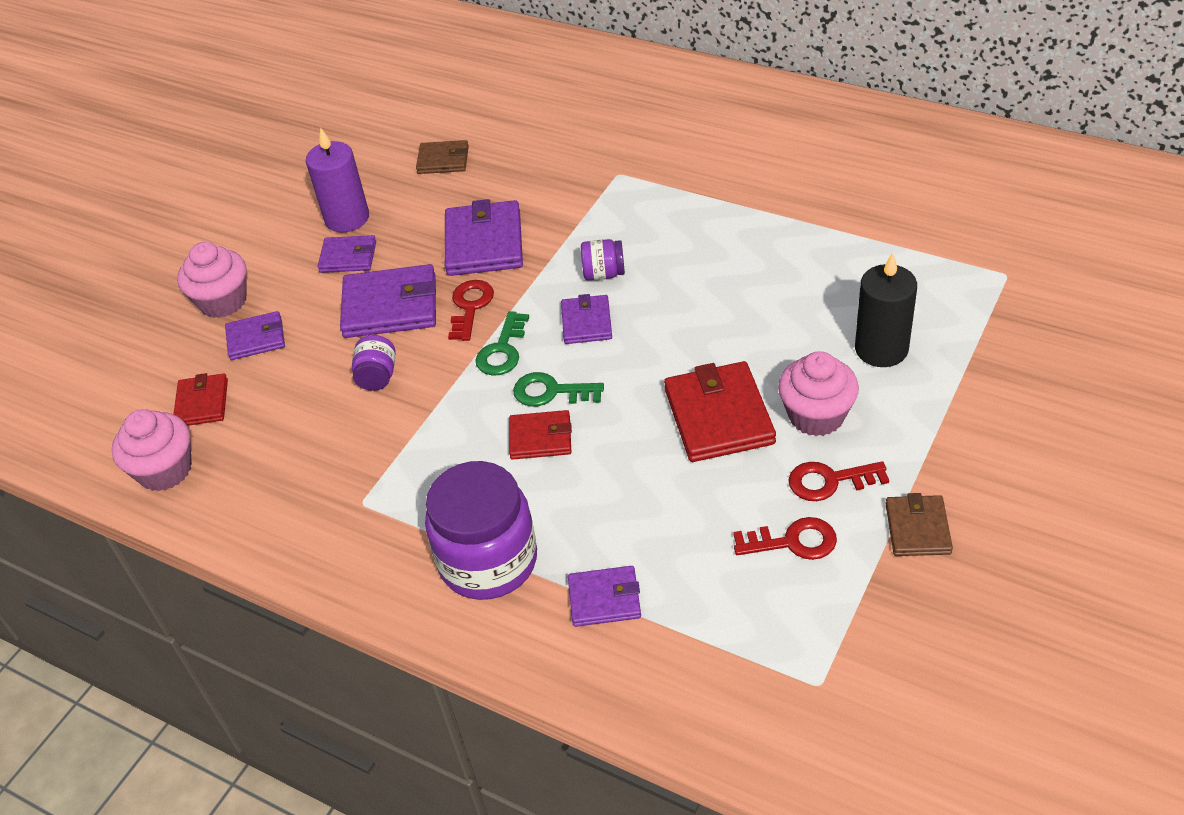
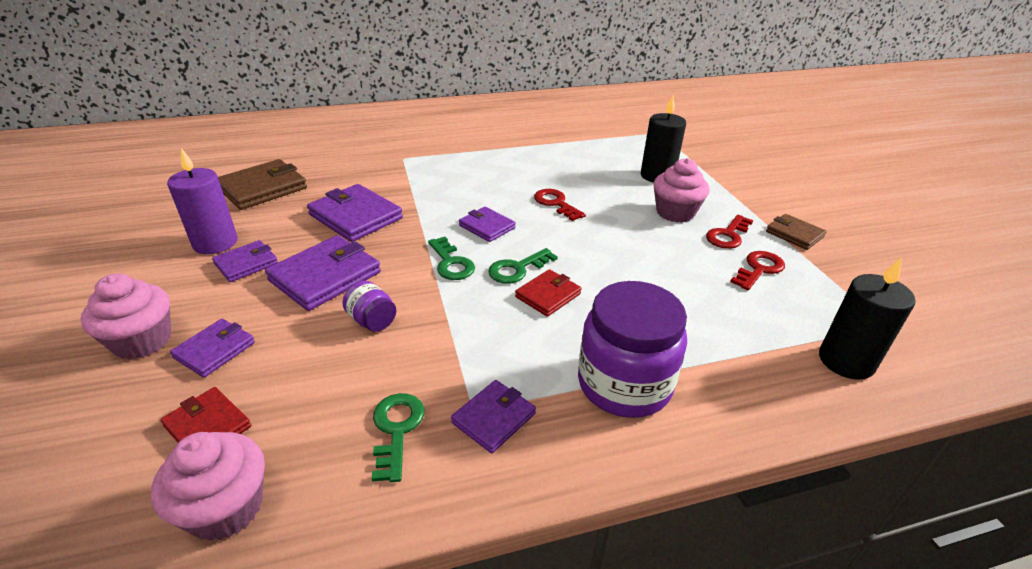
camera: 50 degrees left, 10 degrees down
brown wallet [416,140,469,174] -> brown wallet [218,159,307,210], size x1.70
red key [448,280,494,341] -> red key moved to [534,189,586,221]
purple wallet [568,566,641,627] -> purple wallet moved to [451,380,536,453]
purple jar [581,239,625,280] -> none
red wallet [664,361,776,462] -> none
none -> green key [372,393,424,482]
none -> black candle [819,257,916,380]

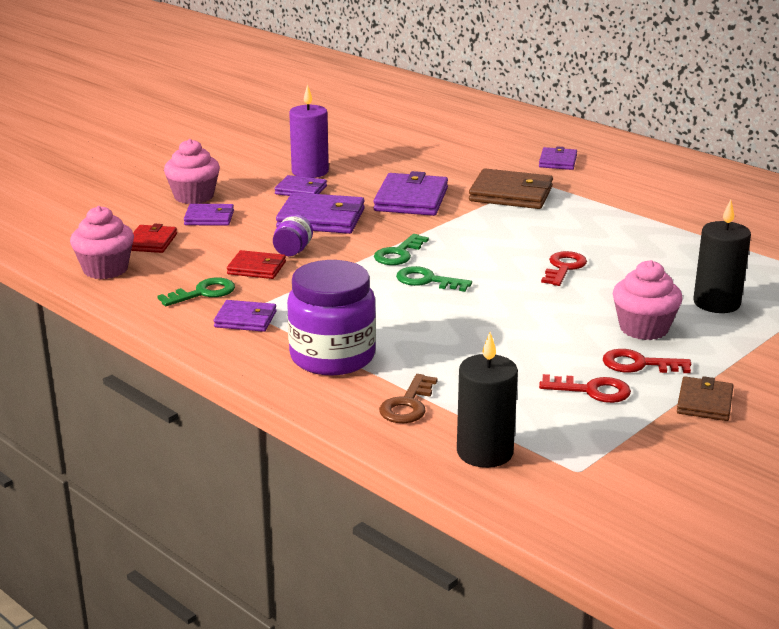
camera: 60 degrees right, 10 degrees down
brown wallet [218,159,307,210] -> brown wallet moved to [469,168,553,209]
purple wallet [459,207,516,242] -> purple wallet moved to [539,146,577,170]
red wallet [515,269,582,317] -> red wallet moved to [227,250,286,279]
none -> brown key [379,374,438,423]

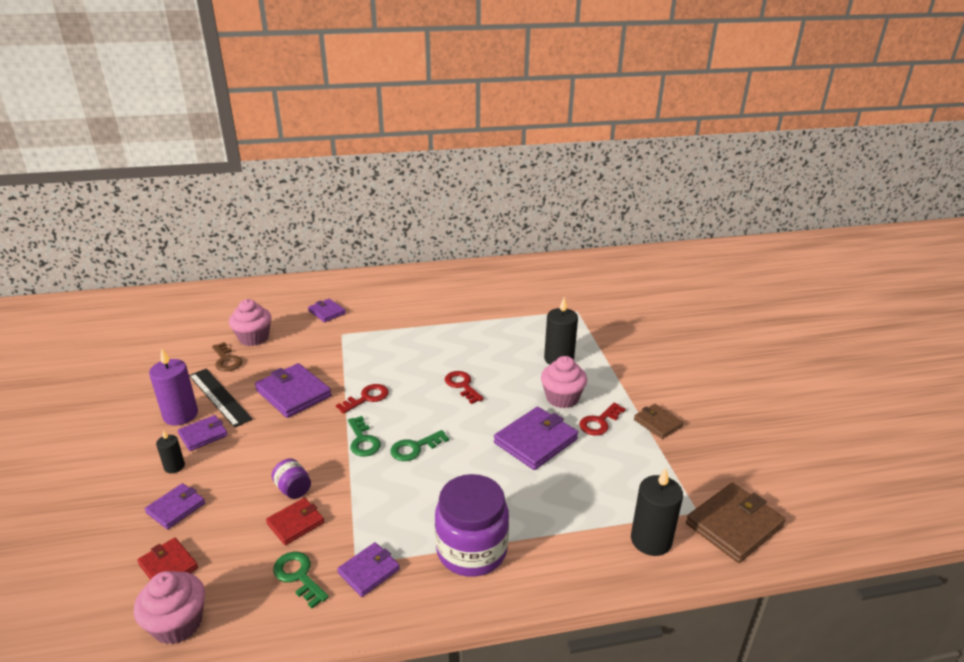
camera: 55 degrees left, 5 degrees up
green key [157,277,235,306] -> green key turned 45 degrees counterclockwise [273,551,329,608]
pink cupcake [164,139,220,204] -> pink cupcake moved to [229,299,272,346]
purple wallet [276,192,365,234] -> purple wallet moved to [494,407,578,470]
brown key [379,374,438,423] -> brown key moved to [212,342,242,371]
brown wallet [469,168,553,209] -> brown wallet moved to [686,483,786,563]
red key [539,374,631,403] -> red key moved to [336,384,389,414]
none -> black candle [156,430,185,473]
none -> black ruler [189,369,253,428]

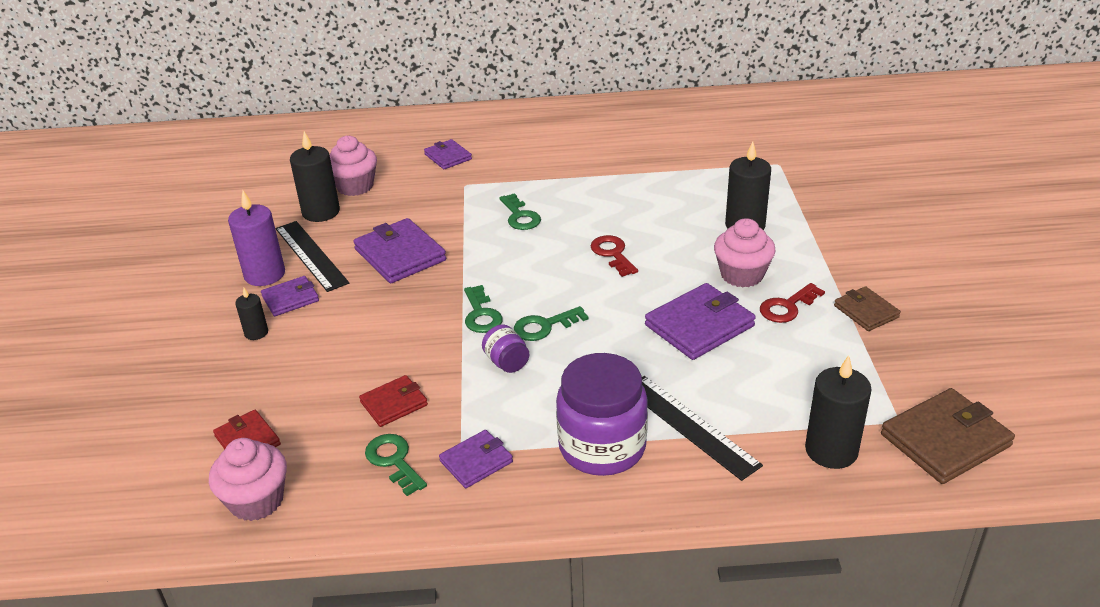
camera: 10 degrees right, 5 degrees up
purple wallet [145,483,205,530] -> none
brown key [212,342,242,371] -> black candle [290,131,340,222]
purple jar [271,458,311,499] -> purple jar moved to [482,325,529,373]
red key [336,384,389,414] -> none
none -> green key [499,193,541,230]
none -> black ruler [642,376,763,481]

